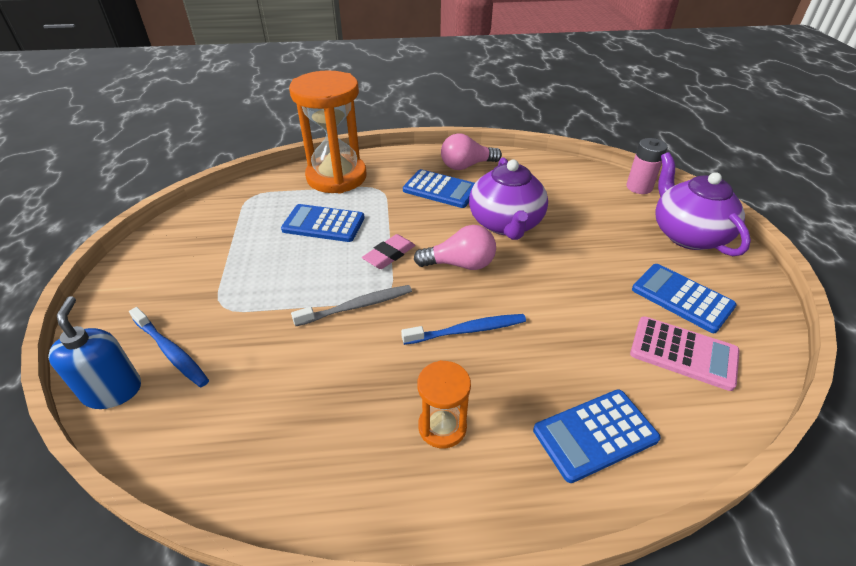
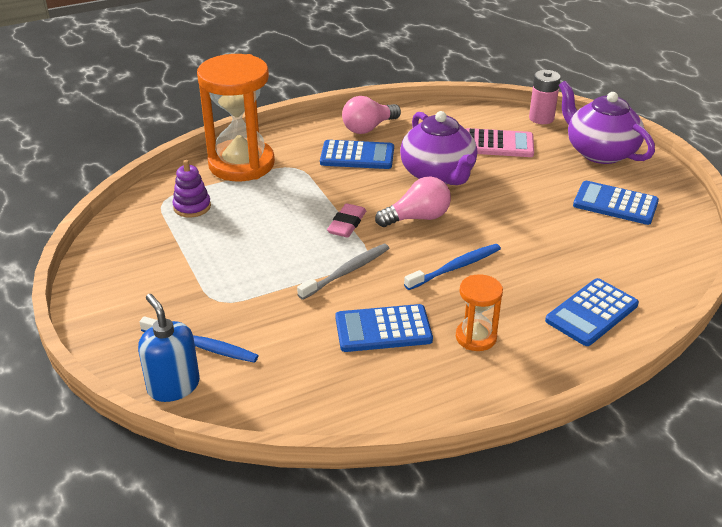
camera: 20 degrees left, 5 degrees down
blue calculator [281,204,365,242] -> blue calculator moved to [335,304,433,352]
pink calculator [630,316,740,391] -> pink calculator moved to [466,128,534,157]
none -> purple stacking toy [172,160,211,217]

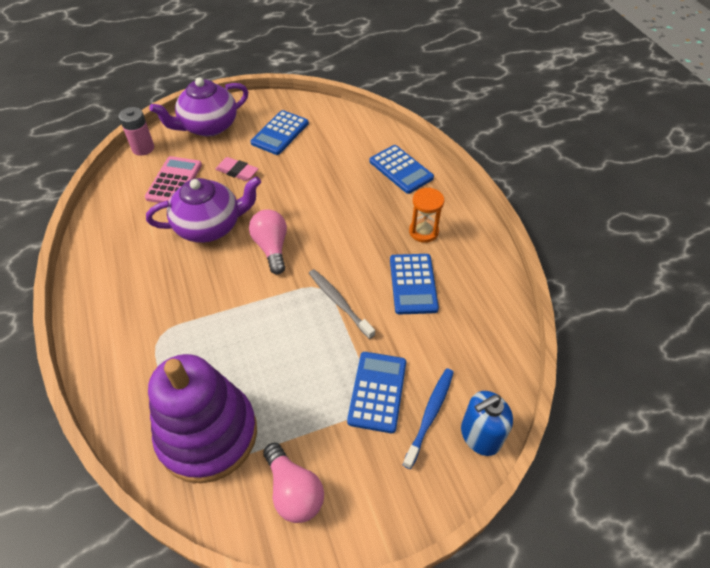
camera: 85 degrees left, 15 degrees up
purple stacking toy [172,160,211,217] -> purple stacking toy [148,354,257,483], size x2.41
orange hourglass [197,54,275,182] -> none
blue calculator [320,140,394,169] -> blue calculator moved to [347,352,406,433]
pink eraser [327,203,366,237] -> pink eraser moved to [215,157,259,181]
pink light bulb [342,96,401,134] -> pink light bulb moved to [263,443,324,523]
blue toothbrush [404,244,501,290] -> none

